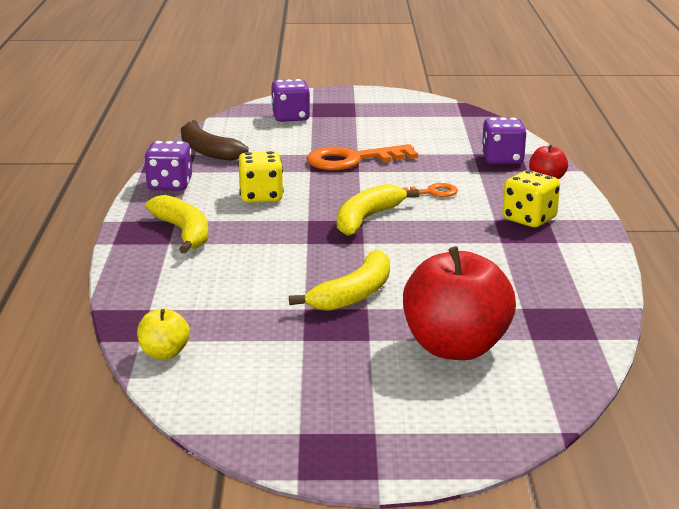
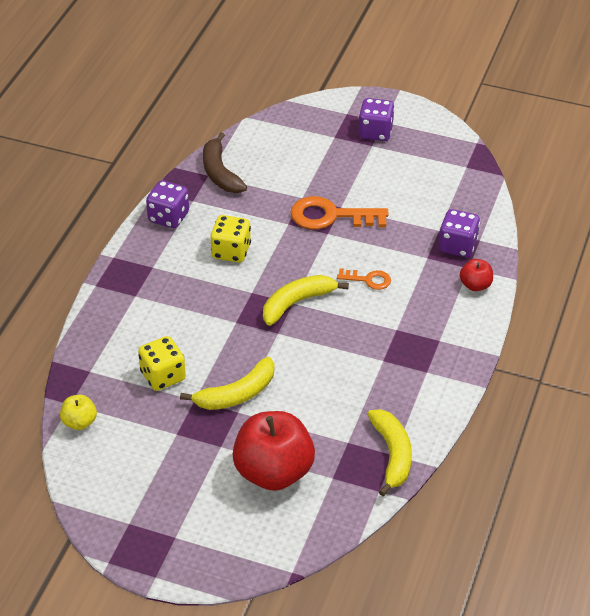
camera: 20 degrees right, 20 degrees up
yellow banana [145,195,209,253] -> yellow banana moved to [367,409,412,496]
purple dice [271,79,310,122] -> purple dice moved to [358,98,395,141]
yellow dice [502,170,560,227] -> yellow dice moved to [138,336,186,391]

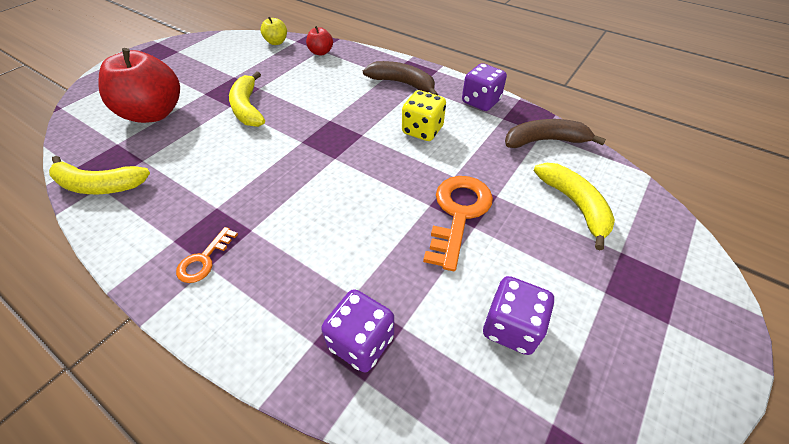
camera: 105 degrees right, 5 degrees up
yellow dice [138,336,186,391] -> none
yellow banana [263,275,349,326] -> yellow banana moved to [534,163,615,251]
orange key [337,268,391,290] -> orange key moved to [176,227,238,283]
purple dice [358,98,395,141] -> purple dice moved to [483,276,554,355]
red apple [460,259,493,291] -> red apple moved to [306,26,333,56]
none -> brown banana [363,61,438,95]

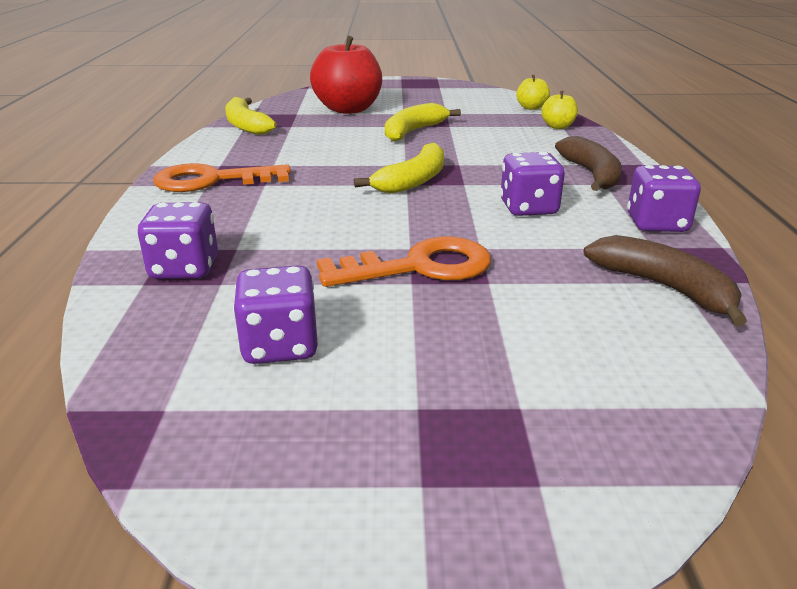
camera: 55 degrees right, 20 degrees down
orange key [176,227,238,283] -> orange key [153,163,291,192], size x1.87
red apple [306,26,333,56] -> yellow apple [541,91,578,129]
yellow dice [402,90,446,141] -> purple dice [500,152,565,216]
yellow banana [534,163,615,251] -> yellow banana moved to [354,143,444,194]

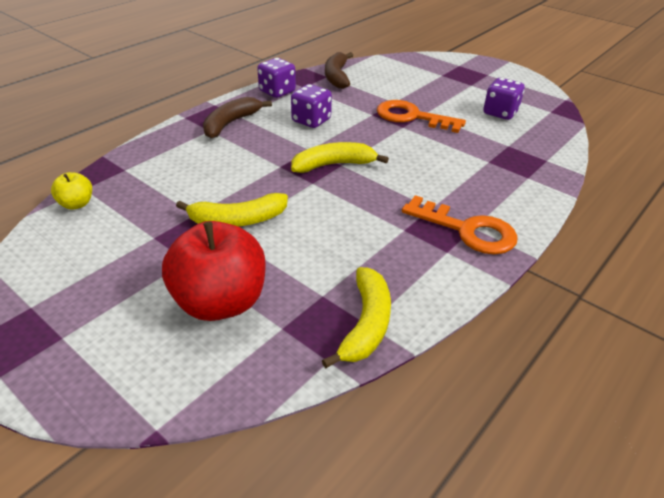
camera: 140 degrees left, 10 degrees up
purple dice [138,202,218,279] -> none
yellow apple [541,91,578,129] -> none

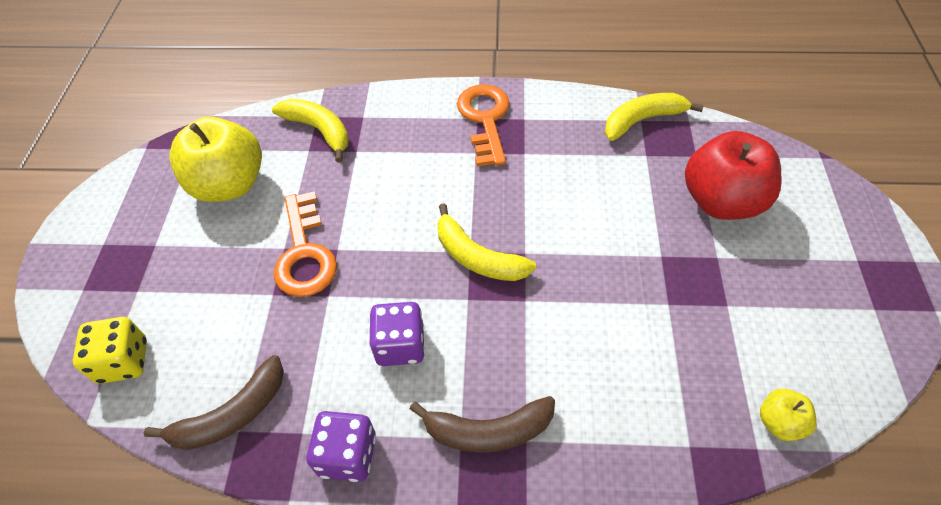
camera: 125 degrees left, 15 degrees up
yellow banana [176,193,288,226] -> yellow banana moved to [272,99,349,163]
purple dice [483,78,525,120] -> yellow apple [170,117,262,202]
none -> yellow dice [73,317,147,384]

